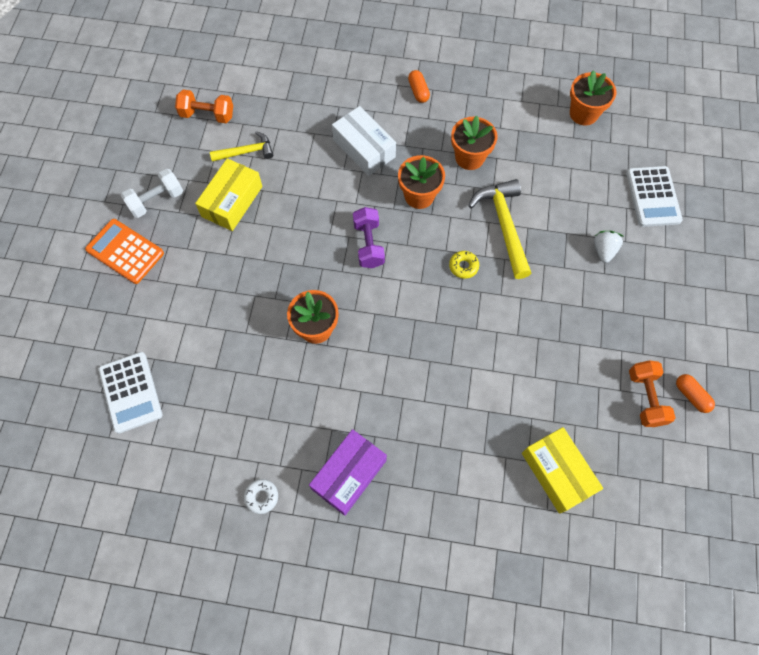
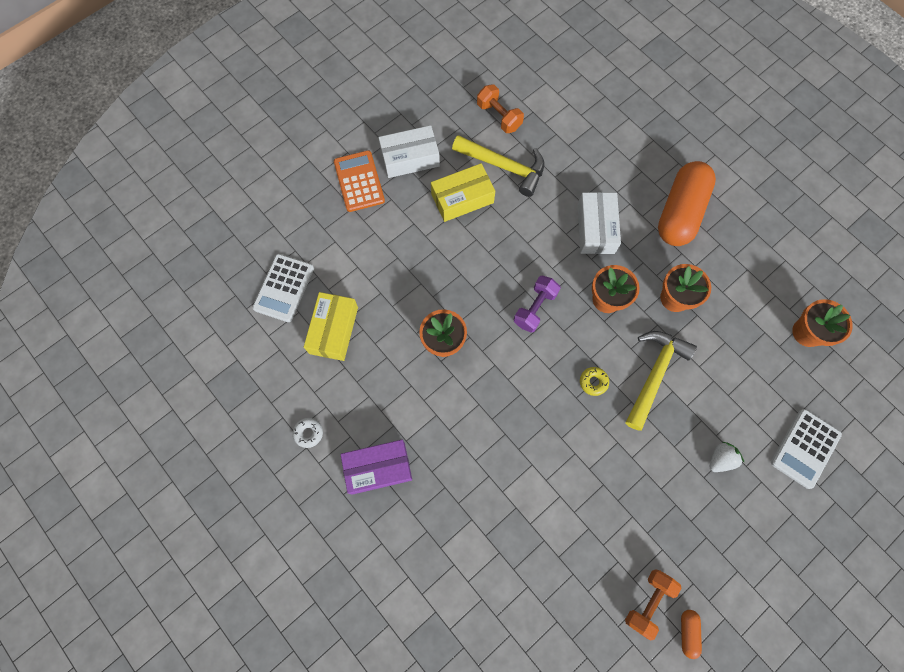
camera: 40 degrees right, 5 degrees up
white dumbbell [121,169,183,218] -> white box [378,125,440,178]
yellow hammer [210,131,273,162] -> yellow hammer [452,135,544,197], size x1.64
orange capsule [408,70,430,103] -> orange capsule [658,161,716,246], size x2.49
yellow box [522,427,603,514] -> yellow box moved to [304,292,358,361]

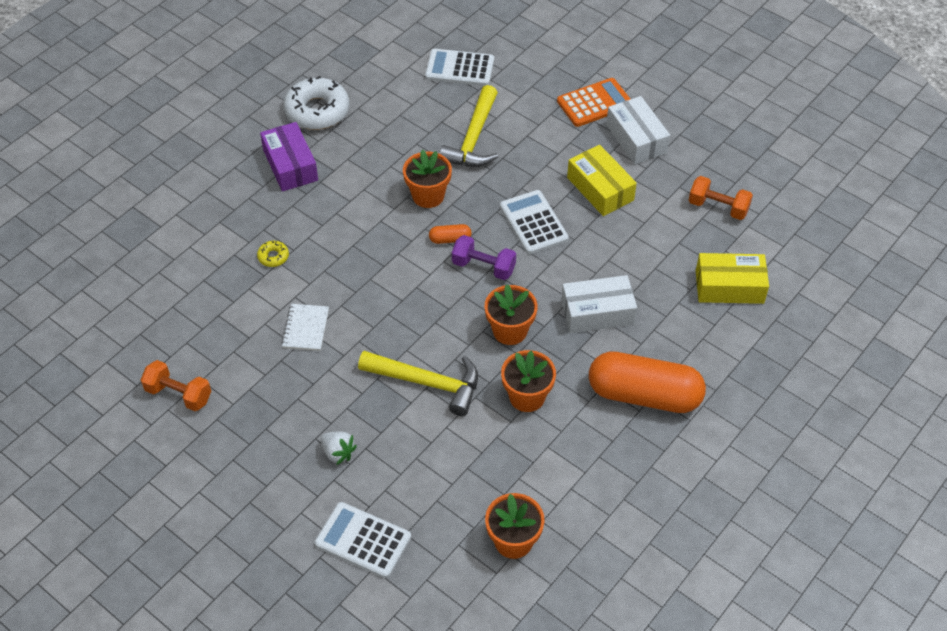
camera: 80 degrees right, 20 degrees down
white donut [293,418,323,448] -> white donut [283,76,349,130], size x2.26
yellow box [304,292,358,361] -> yellow box moved to [696,253,769,304]
yellow hammer [452,135,544,197] -> yellow hammer moved to [439,85,498,167]
orange dumbbell [477,84,524,133] -> orange dumbbell turned 75 degrees clockwise [689,176,753,220]
yellow donut [580,367,609,396] -> yellow donut moved to [257,241,289,267]
orange capsule [681,610,702,659] -> orange capsule moved to [429,224,472,244]
none -> white notebook [282,304,329,351]
none -> white calculator [500,190,569,254]

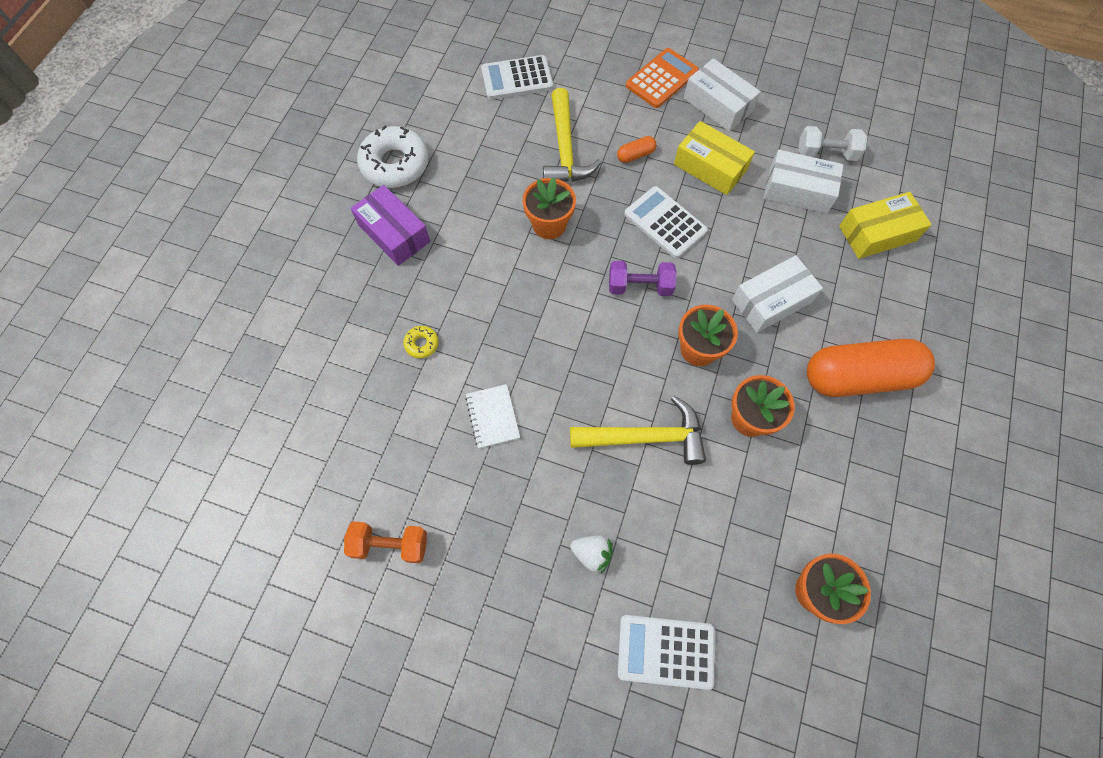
camera: 20 degrees left, 15 degrees up
orange capsule [429,224,472,244] -> orange capsule moved to [617,136,657,163]
orange dumbbell [689,176,753,220] -> white dumbbell [798,126,868,161]
none -> white box [764,150,843,214]

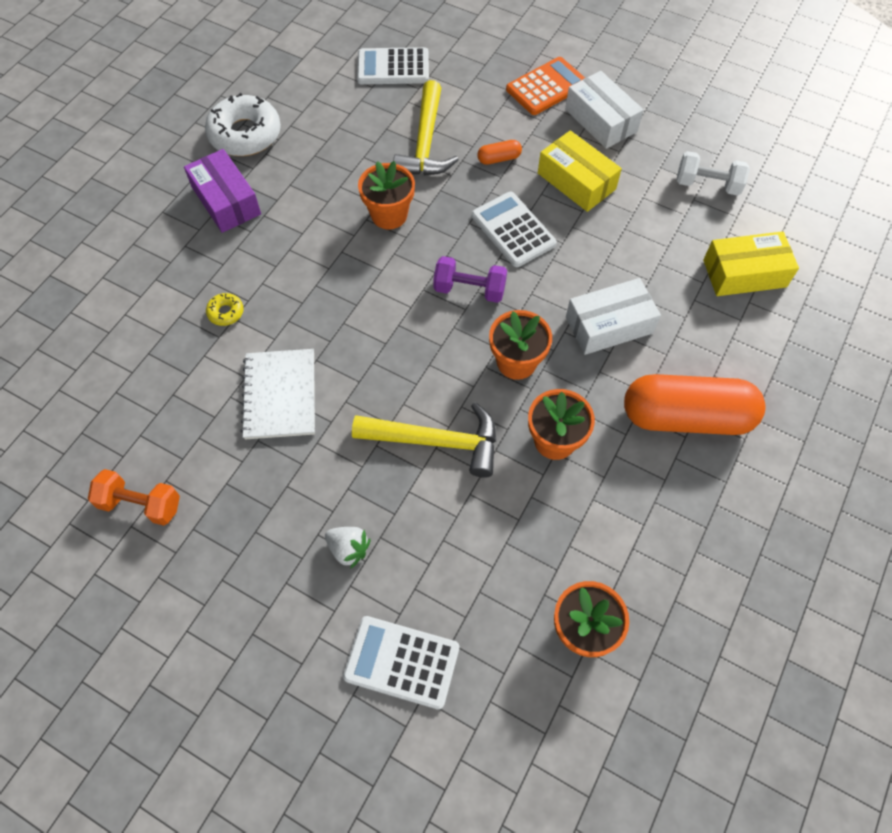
camera: 10 degrees right, 5 degrees down
white notebook [465,384,520,448] -> white notebook [241,349,315,439], size x1.52
white box [764,150,843,214] -> none

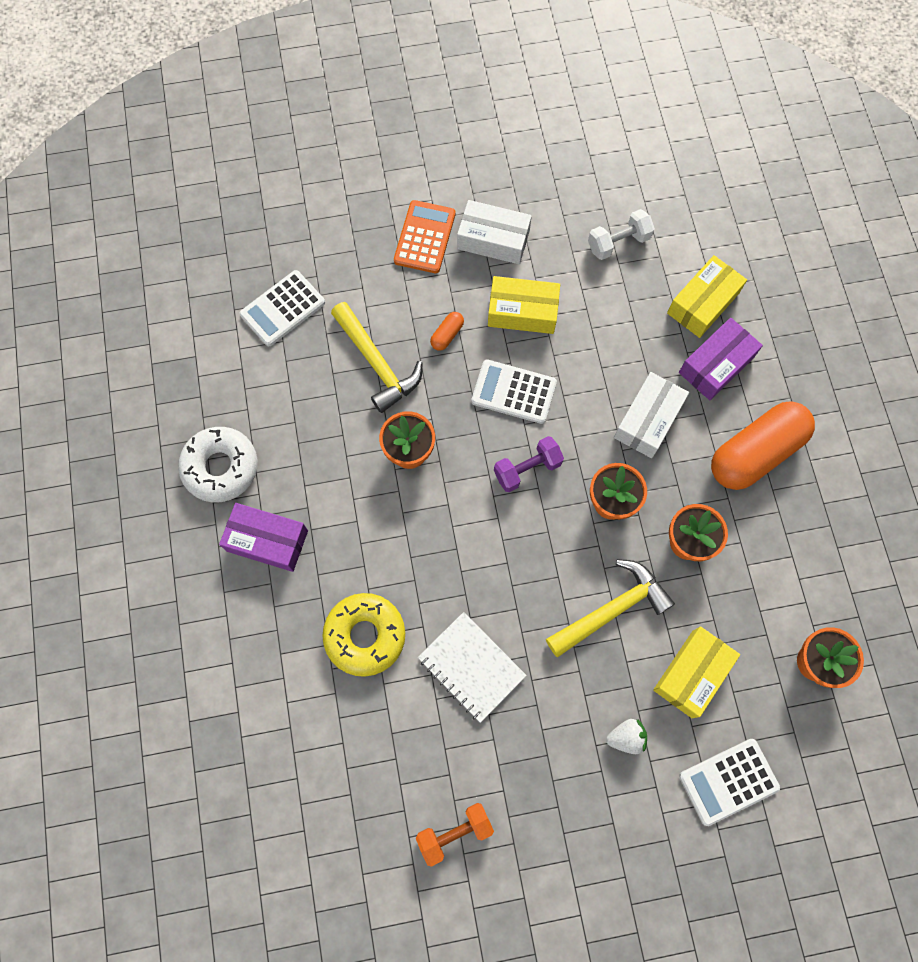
camera: 40 degrees left, 10 degrees up
yellow donut [206,293,244,326] -> yellow donut [322,593,405,677], size x2.26
none -> yellow box [653,626,740,718]
none -> purple box [679,318,763,400]

